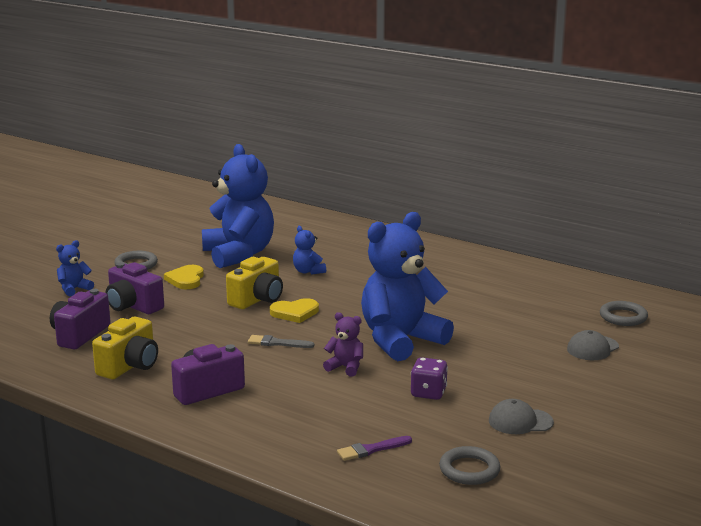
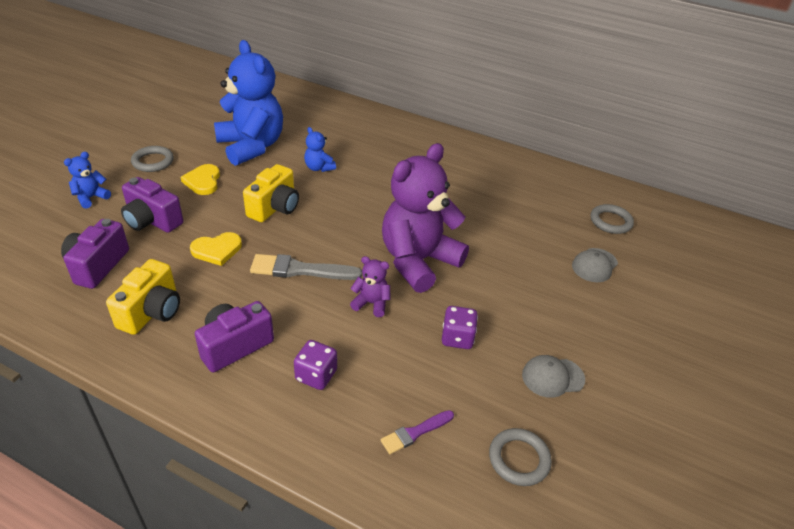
camera: 10 degrees left, 20 degrees up
grey brush [248,335,314,348] -> grey brush [250,254,362,280], size x1.69
yellow heart [270,298,319,323] -> yellow heart moved to [190,232,242,266]
blue teddy bear [361,212,454,361] -> purple teddy bear [382,143,469,293]
none -> purple dice [294,340,337,390]

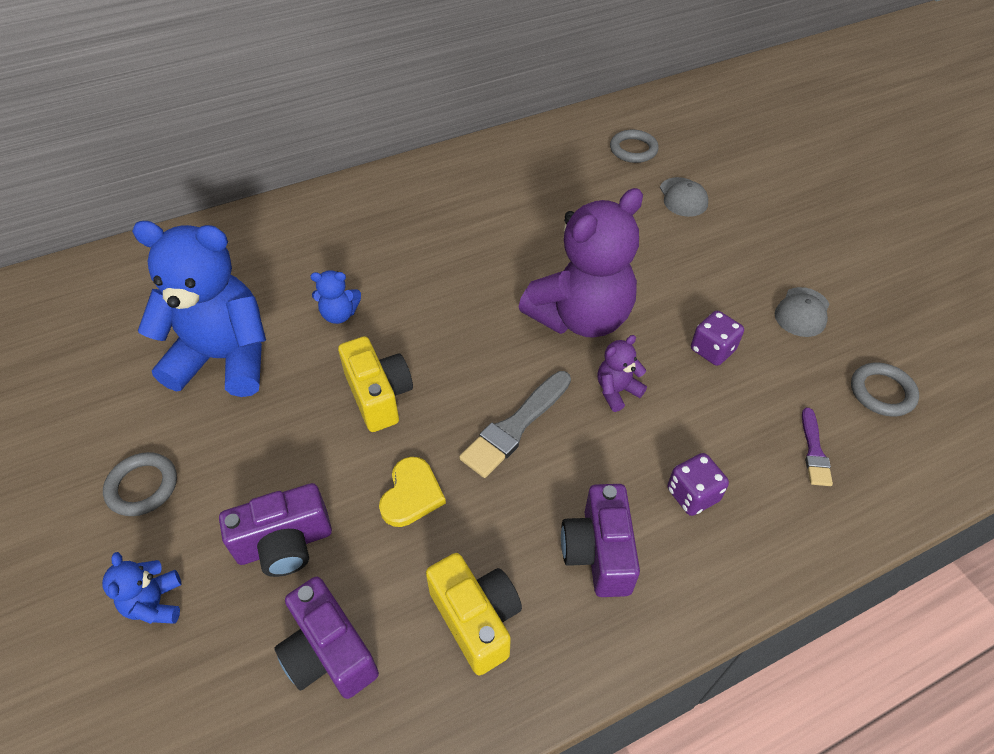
camera: 50 degrees left, 10 degrees up
yellow heart [181,164,220,195] -> none
purple teddy bear [382,143,469,293] -> purple teddy bear turned 120 degrees counterclockwise [519,188,643,338]

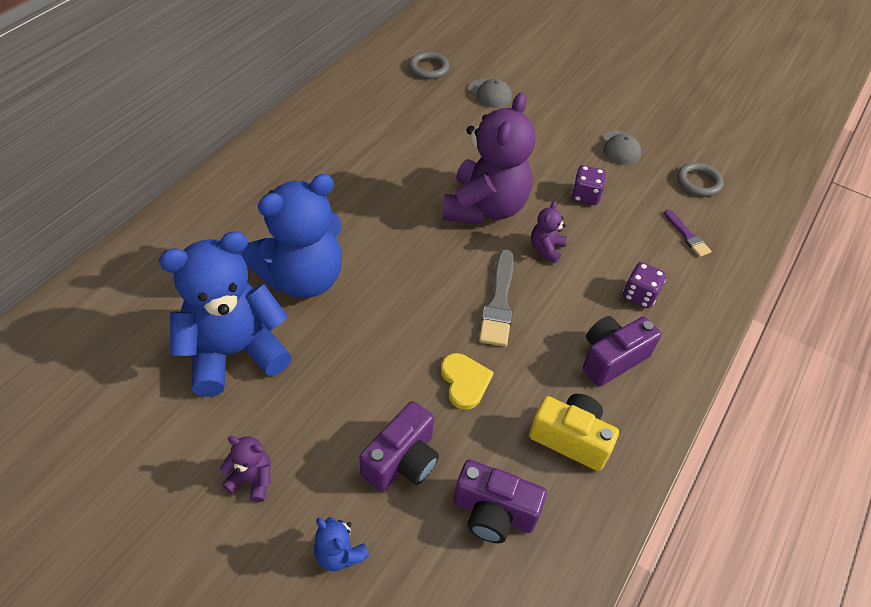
camera: 35 degrees left, 0 degrees up
grey ring [103,452,177,516] -> purple teddy bear [220,436,271,502]
blue teddy bear [310,270,361,324] -> blue teddy bear [241,174,342,298], size x2.37
yellow camera [338,336,413,432] -> none
purple camera [561,484,640,597] -> purple camera turned 90 degrees clockwise [583,316,662,386]

